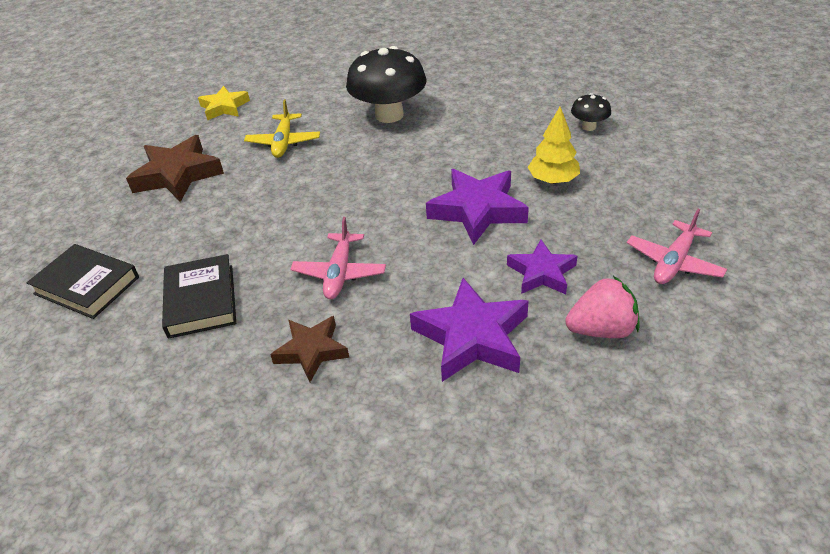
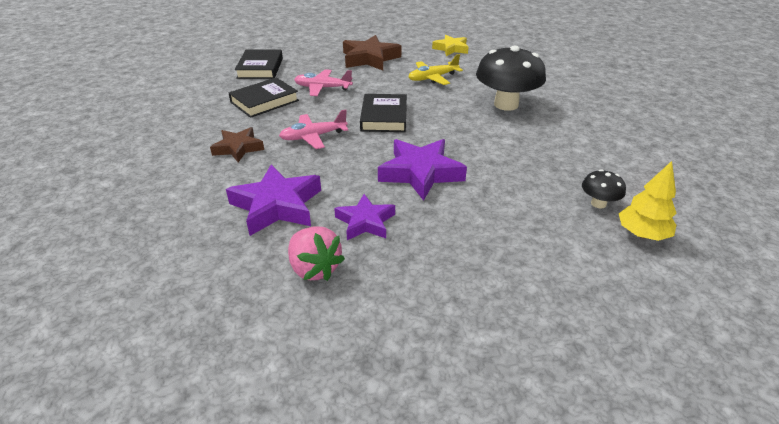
camera: 60 degrees right, 5 degrees down
yellow tree [528,107,580,184] -> yellow tree moved to [619,161,677,241]
pink plane [627,209,727,284] -> pink plane moved to [294,69,353,96]
none -> black book [360,94,407,132]

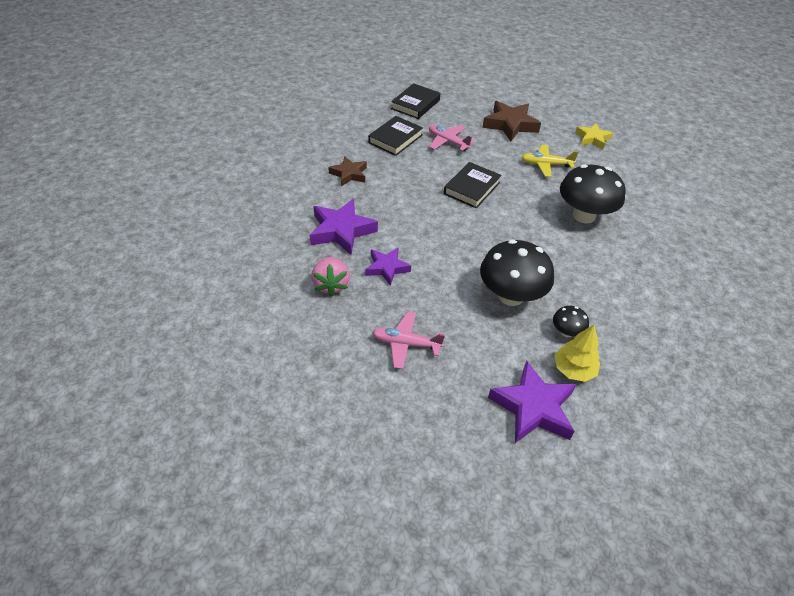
camera: 30 degrees right, 10 degrees up
black book [229,77,299,118] -> black book turned 45 degrees counterclockwise [368,116,423,156]
pink plane [279,110,348,149] -> pink plane moved to [372,311,445,369]
purple star [378,139,467,201] -> purple star moved to [488,360,576,443]
none -> black mushroom [480,239,554,306]

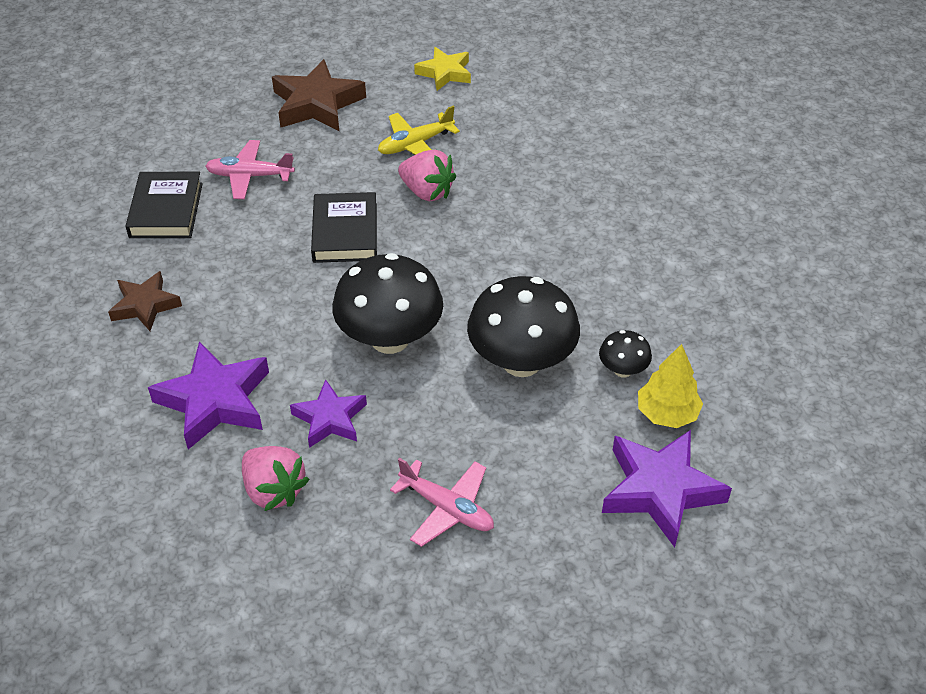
camera: 35 degrees left, 0 degrees up
pink plane [372,311,445,369] -> pink plane turned 120 degrees counterclockwise [390,458,494,547]
black book [391,83,440,119] -> none
black mushroom [560,164,626,223] -> black mushroom moved to [332,253,443,354]
none -> pink strawberry [398,150,456,201]

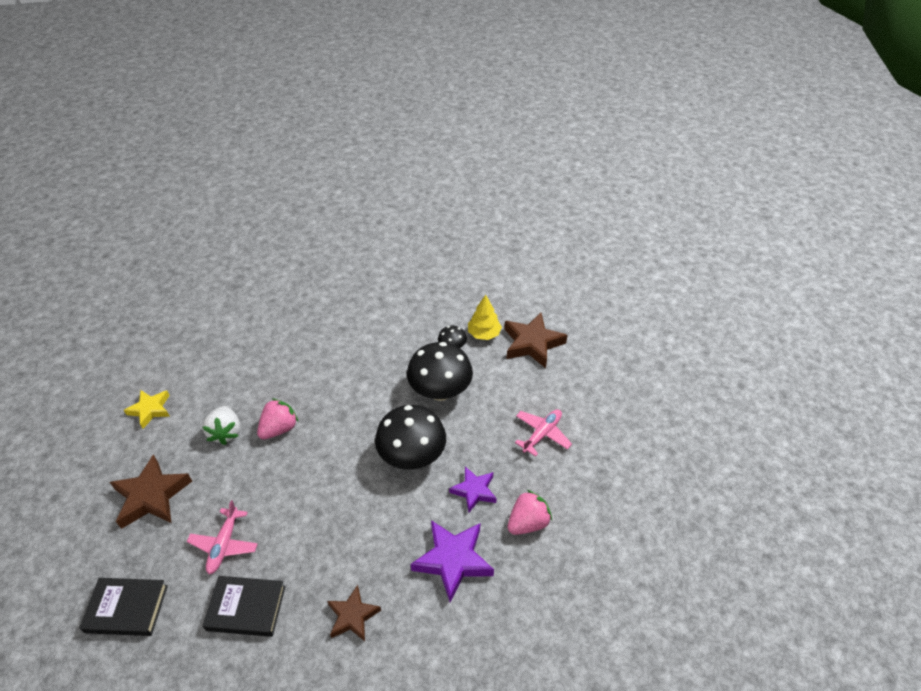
camera: 85 degrees left, 0 degrees up
black book [311,192,377,263] -> black book moved to [79,578,168,636]
yellow plane [378,106,460,155] -> white strawberry [202,406,241,445]
purple star [602,430,732,547] -> brown star [504,313,568,368]

